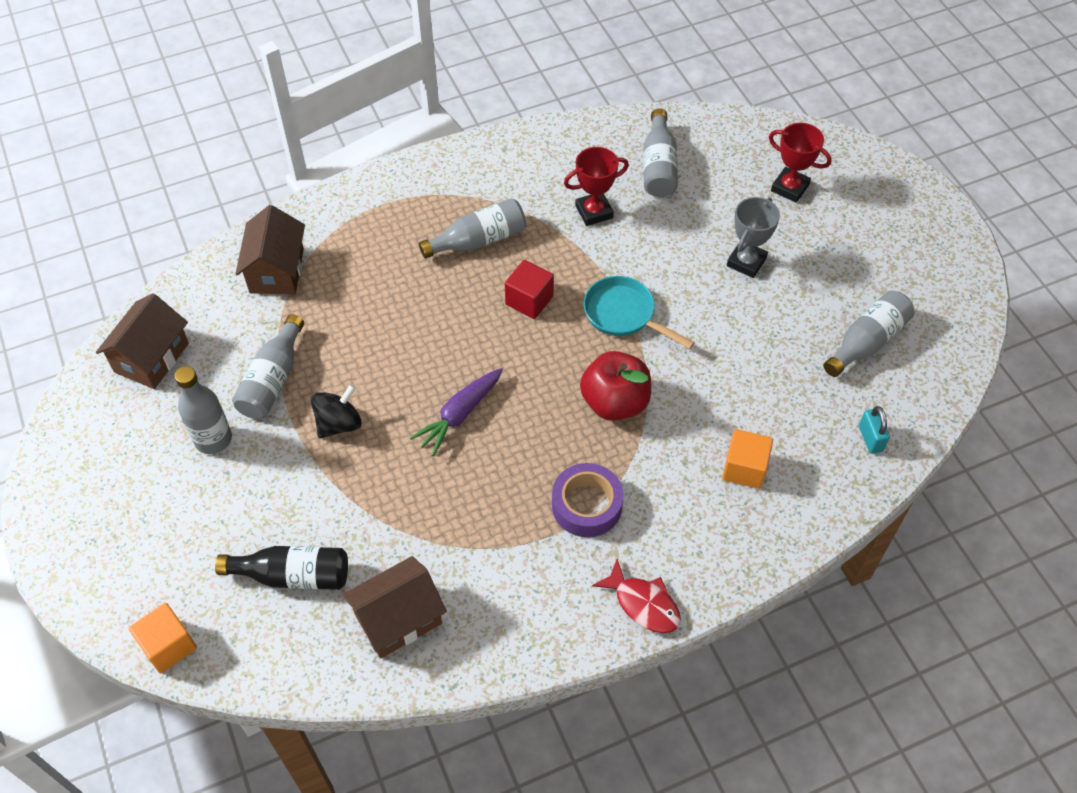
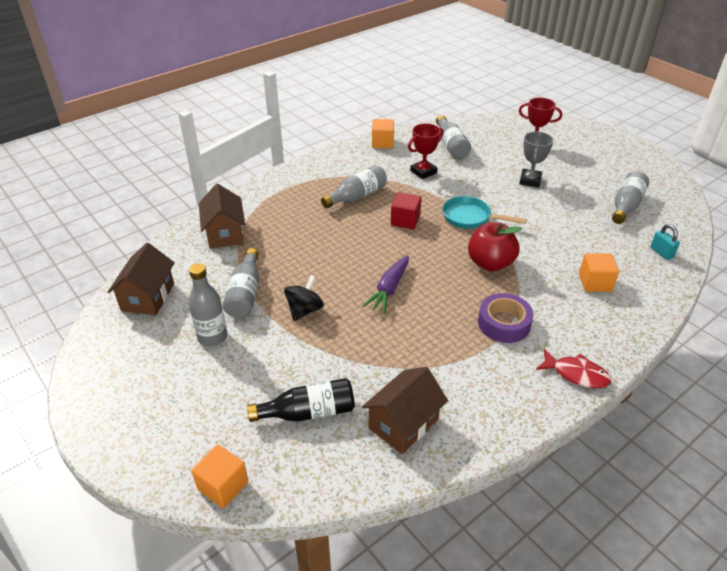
camera: 15 degrees left, 15 degrees down
none -> orange cube [372,119,394,148]

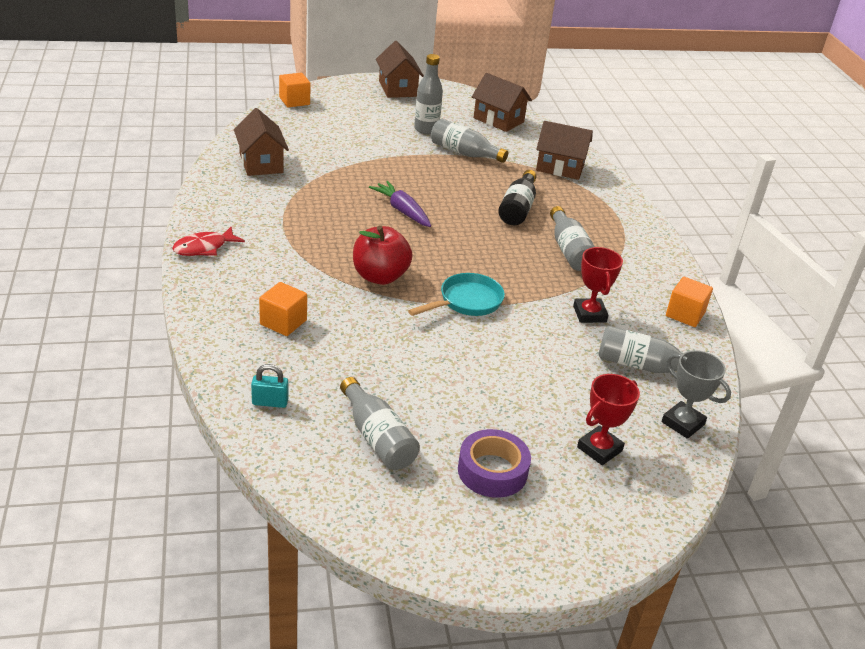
camera: 115 degrees right, 5 degrees down
black bottle [247,378,355,422] -> black bottle moved to [498,170,537,225]
black spinning top [284,275,324,321] -> none
red cube [391,192,422,229] -> none
purple tape [478,293,533,343] -> purple tape moved to [458,429,531,498]
grey trophy [519,132,554,187] -> grey trophy moved to [662,350,731,439]
none -> brown house [376,41,424,98]

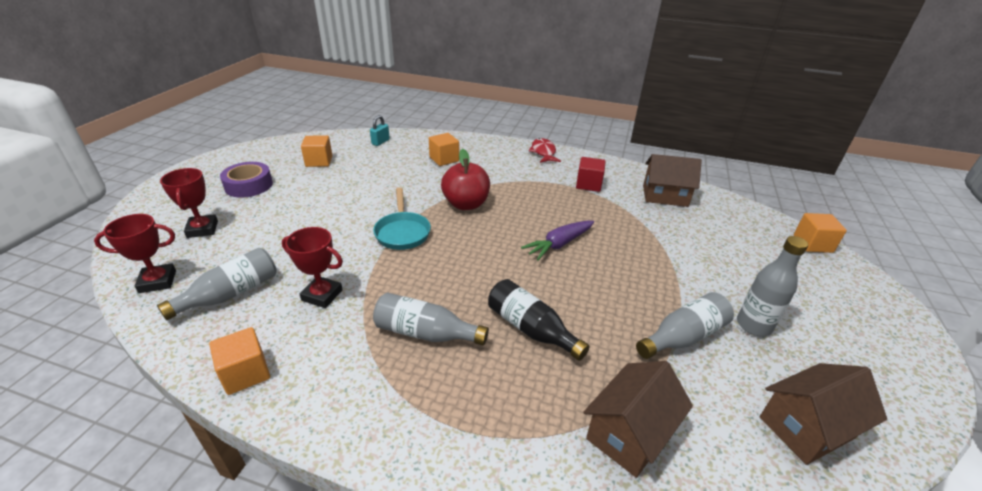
camera: 120 degrees right, 0 degrees up
grey bottle [340,377,420,470] -> orange cube [301,135,333,167]
purple carrot [369,181,431,227] -> purple carrot turned 150 degrees clockwise [521,221,594,260]
brown house [376,41,424,98] -> none
grey trophy [662,350,731,439] -> red trophy [94,214,176,293]
none -> red cube [576,157,606,192]

